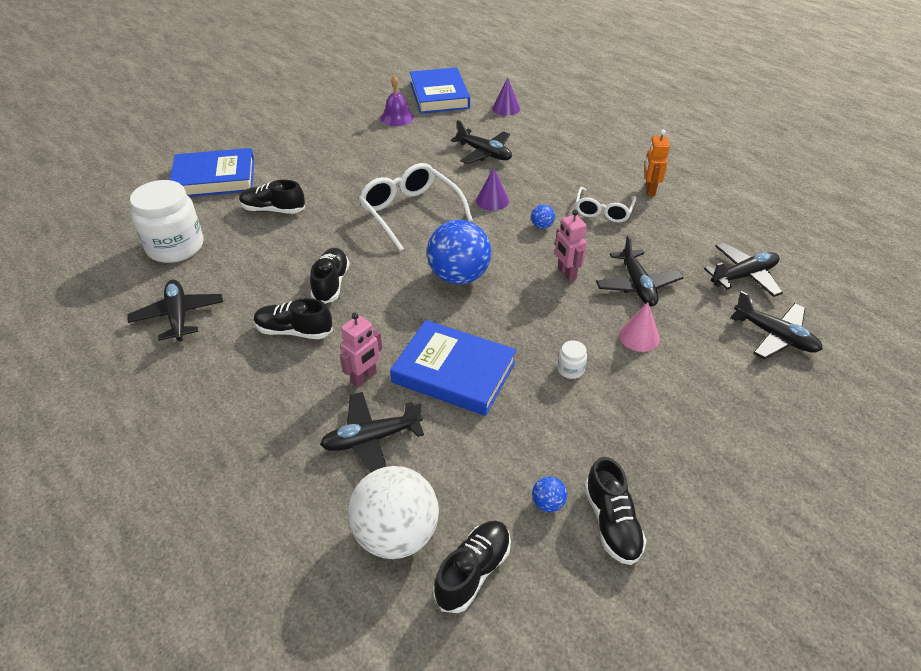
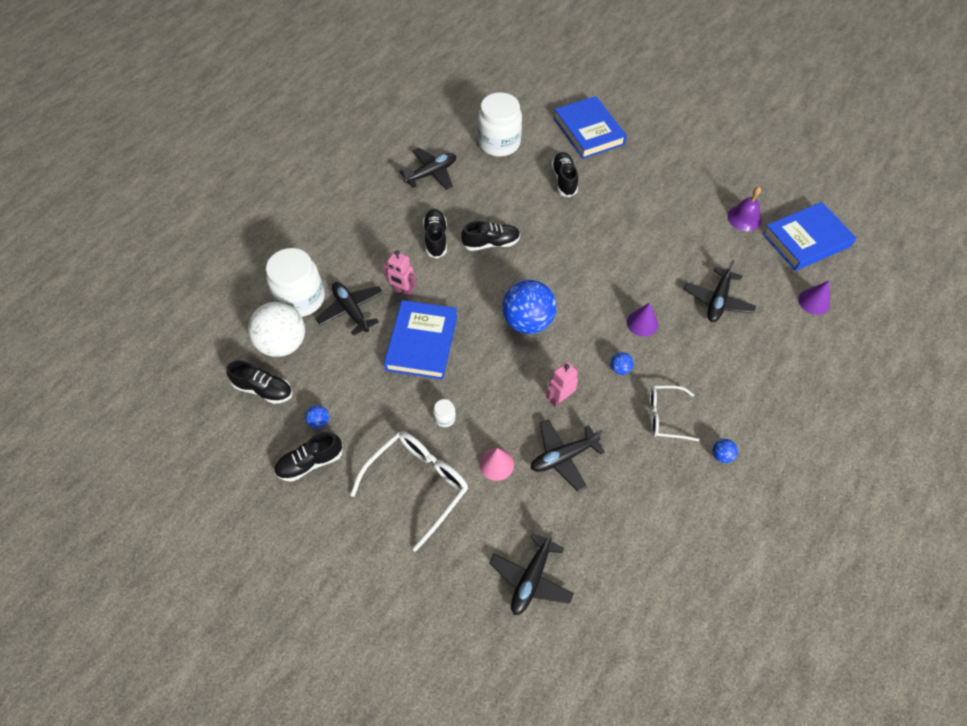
camera: 75 degrees right, 15 degrees up
white glasses [359,163,473,251] -> white glasses moved to [350,431,468,552]
orange robot [644,130,670,196] -> blue ball [713,439,738,463]
black plane [704,243,783,297] -> none
none -> white jar [266,248,325,317]

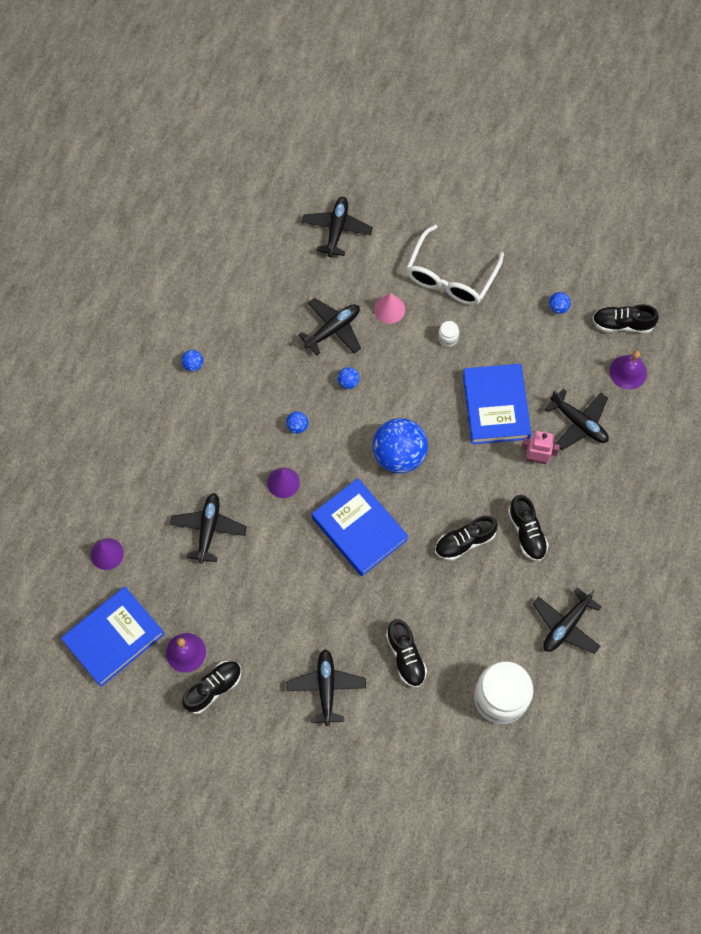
camera: 165 degrees right, 10 degrees up
white ball [248,302,305,357] -> purple bell [610,351,647,390]
white jar [266,248,325,317] -> none
black shoe [274,432,343,482] -> black shoe moved to [182,661,242,714]
pink robot [546,362,578,407] -> blue ball [337,367,359,389]
blue book [554,96,627,159] -> blue book moved to [312,478,408,576]
white glasses [649,386,699,441] -> none
none -> black plane [287,649,366,726]

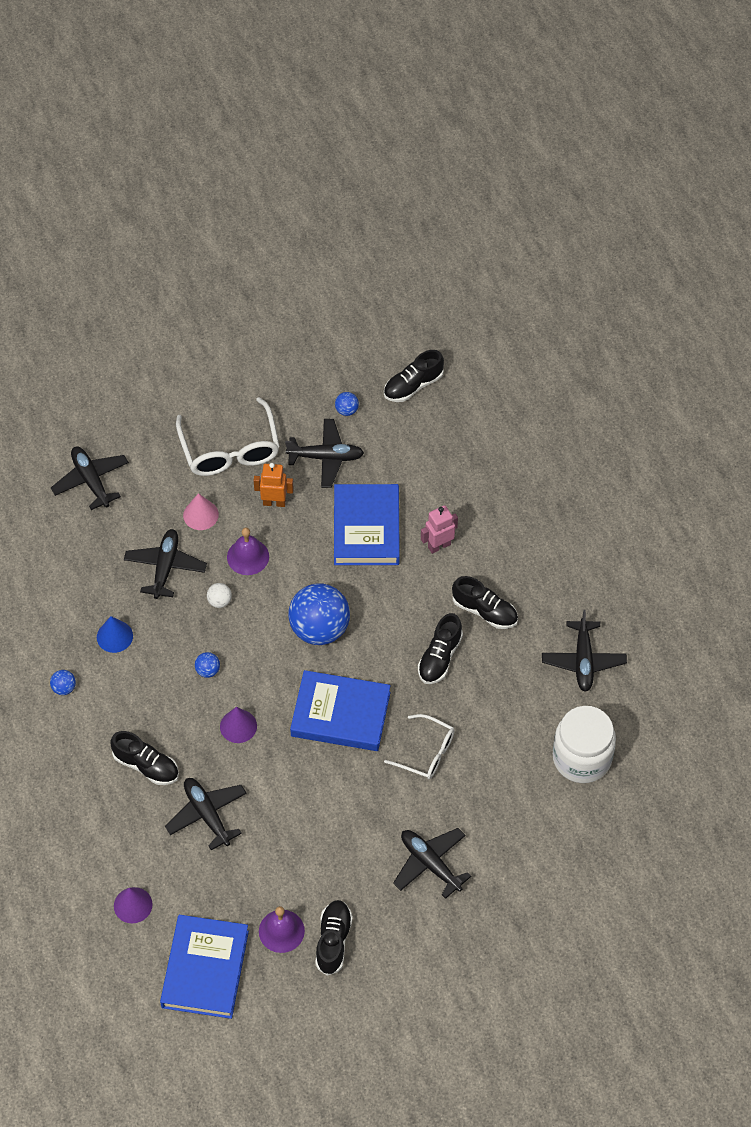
camera: 40 degrees left, 10 degrees down
blue ball [337,367,359,389] -> white ball [207,583,232,608]
black shoe [386,619,427,688] -> black shoe moved to [110,731,179,785]
white jar [438,321,459,347] -> orange robot [254,463,294,507]
blue book [463,364,531,444] -> blue book turned 45 degrees clockwise [334,484,400,565]
black plane [545,389,609,450] -> black plane moved to [285,419,364,488]
purple bell [610,351,647,390] -> purple bell moved to [227,528,269,575]
none -> blue cone [97,616,133,653]
none -> white glasses [384,714,455,779]

